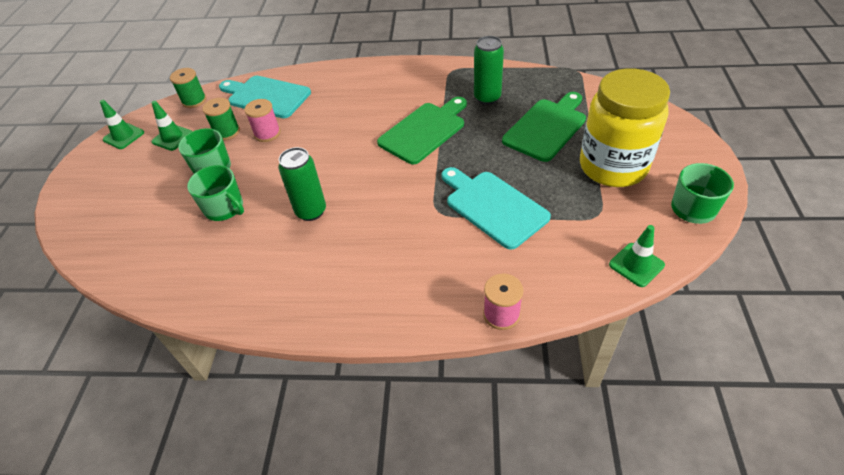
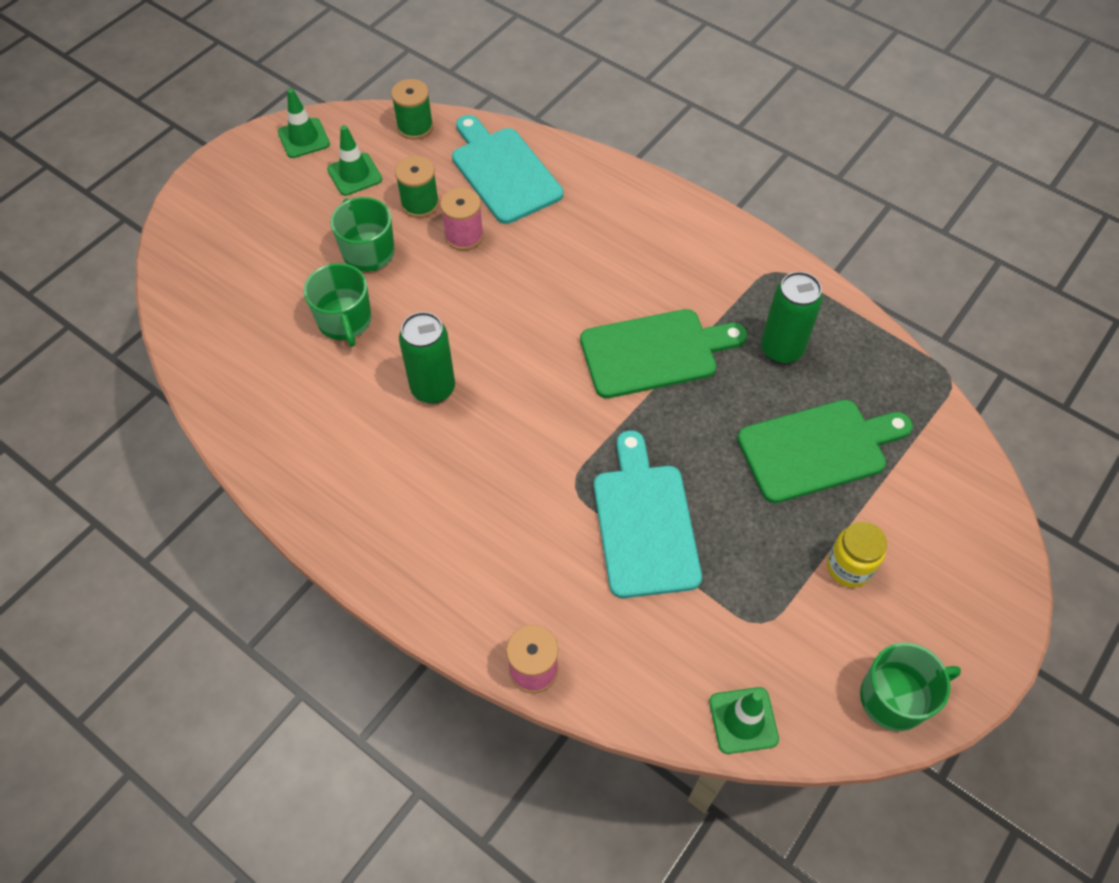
camera: 30 degrees right, 10 degrees up
yellow jar [580,68,670,187] -> yellow jar [827,521,887,588], size x0.44

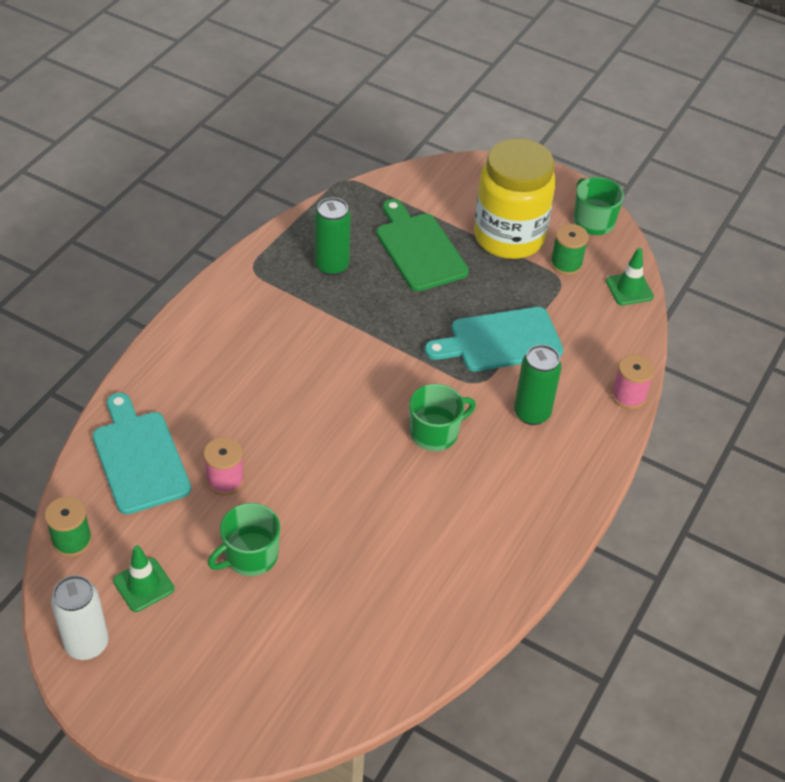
camera: 100 degrees left, 10 degrees down
green traffic cone [278,88,330,158] -> white can [51,575,109,660]
green mug [304,263,372,347] -> green mug moved to [409,384,476,451]
green spool [395,156,439,218] -> green spool moved to [550,224,589,275]
green can [399,312,455,404] -> green can moved to [514,345,562,425]
turquoise cutting board [452,115,563,224] -> turquoise cutting board turned 105 degrees clockwise [92,393,191,514]
green cutting board [580,309,748,398] -> none
yellow jar [827,521,887,588] -> yellow jar [474,138,556,259], size x2.28

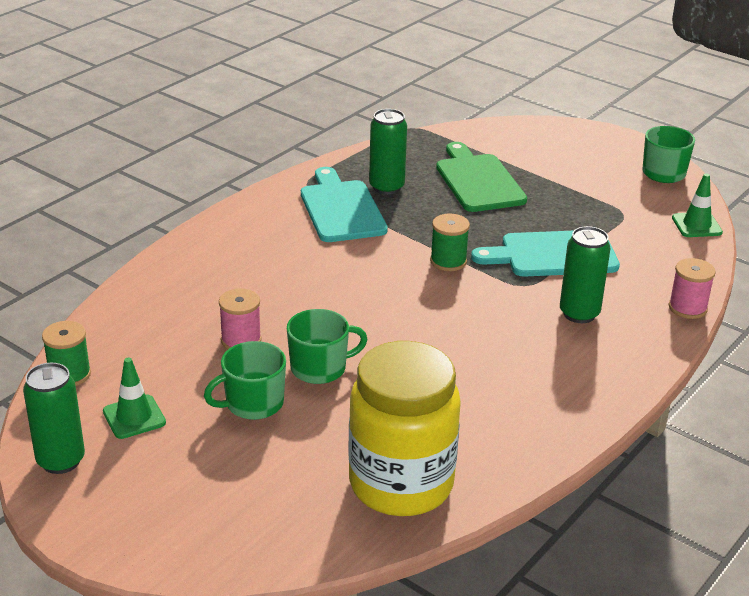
camera: 10 degrees right, 15 degrees down
white can [51,575,109,660] -> green can [23,363,85,474]
turquoise cutting board [92,393,191,514] -> turquoise cutting board moved to [301,167,388,242]
green mug [409,384,476,451] -> green mug moved to [287,309,368,384]
yellow jar [474,138,556,259] -> yellow jar moved to [348,341,461,516]
green spool [550,224,589,275] -> green spool moved to [430,214,470,271]

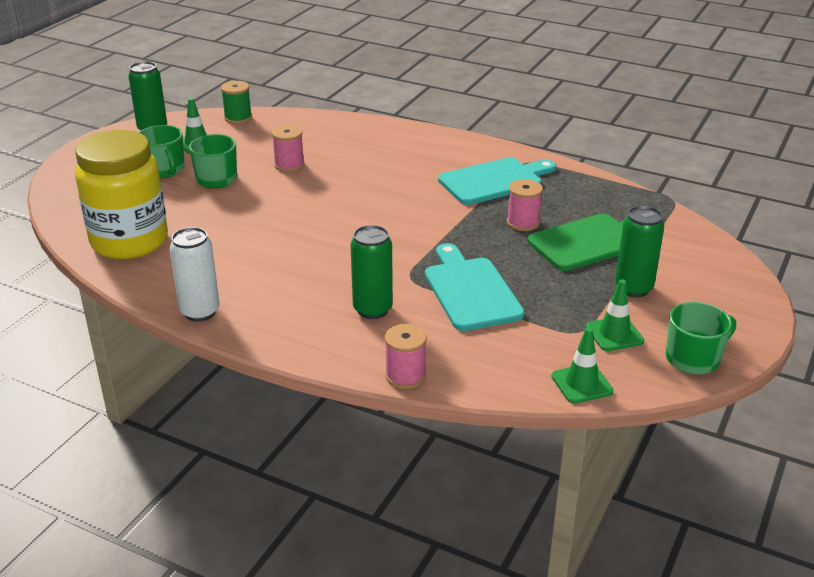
camera: 80 degrees right, 0 degrees up
green mug [287,309,368,384] -> green mug moved to [139,125,184,178]
green can [369,109,407,195] -> green can moved to [615,206,664,297]
green spool [430,214,470,271] -> none
none -> white can [170,227,220,321]
none -> pink spool [507,179,543,231]
none -> green traffic cone [586,279,644,351]

